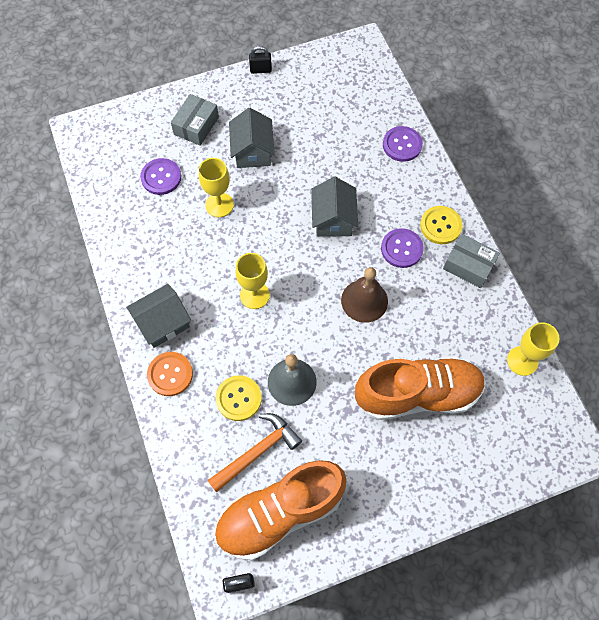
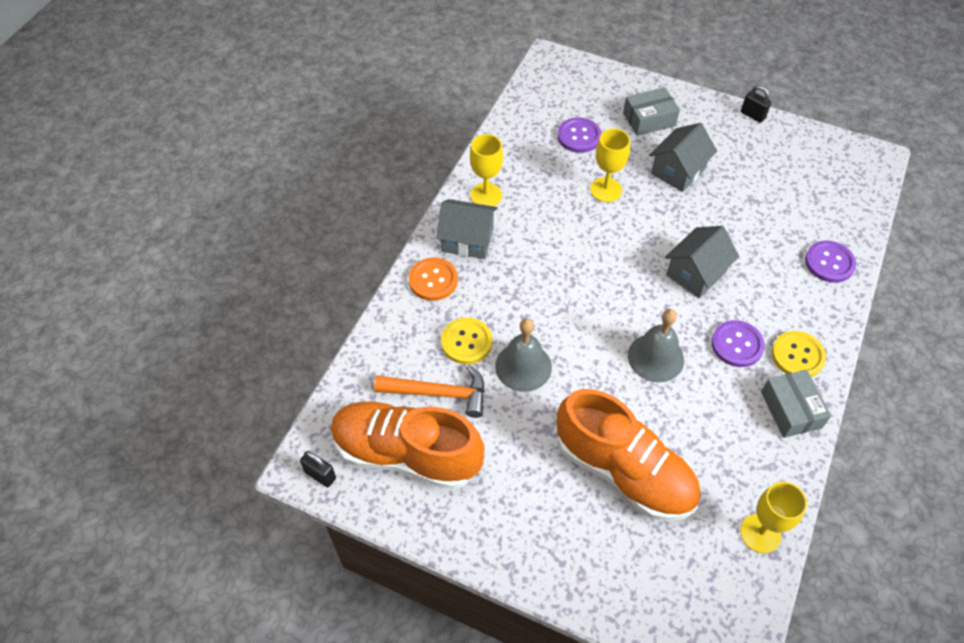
camera: 45 degrees right, 10 degrees down
yellow goblet [235,253,270,309] -> yellow goblet moved to [470,134,503,206]
brown bell [341,267,388,323] -> grey bell [628,309,684,382]

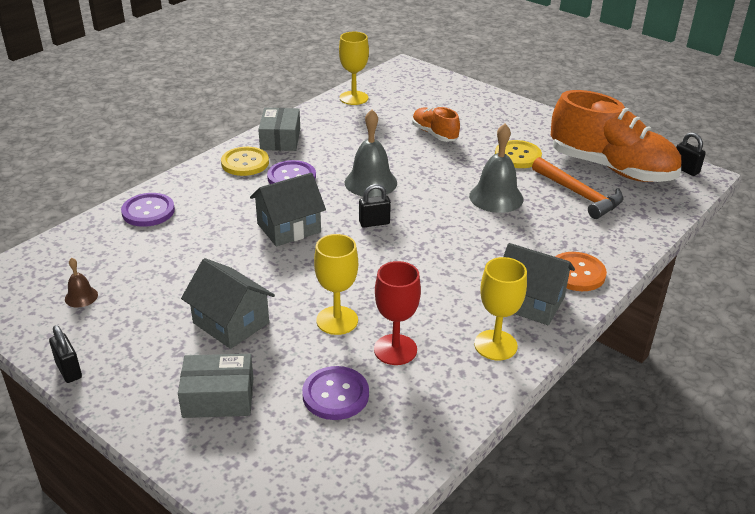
camera: 165 degrees left, 20 degrees down
orange hammer [374,365,485,418] -> orange hammer turned 150 degrees counterclockwise [532,157,623,219]
yellow button [441,318,492,364] -> yellow button moved to [495,140,542,168]
orange shoe [557,389,701,521] -> orange shoe [412,107,460,142], size x0.49
grey house [649,123,717,192] -> grey house turned 75 degrees clockwise [181,258,275,349]
none -> brown bell [65,258,98,307]
none -> black padlock [359,184,391,227]
none -> red goblet [374,261,421,365]

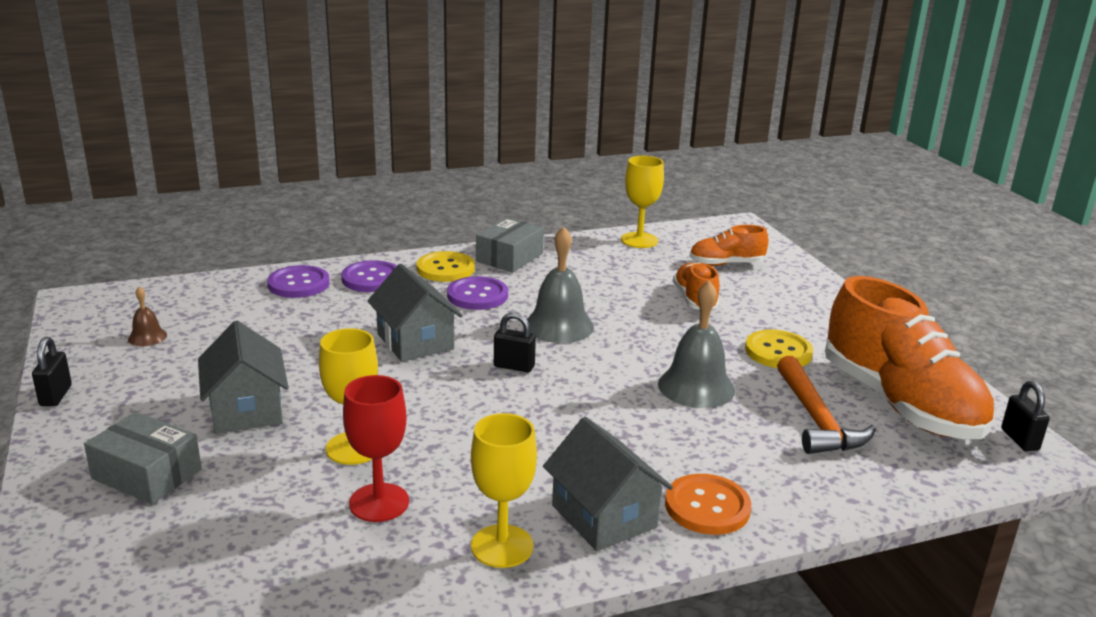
camera: 30 degrees right, 10 degrees down
grey house [250,173,326,246] -> grey house turned 60 degrees clockwise [368,264,463,362]
purple button [302,366,369,420] -> purple button moved to [341,260,397,292]
none -> orange shoe [690,225,769,266]

